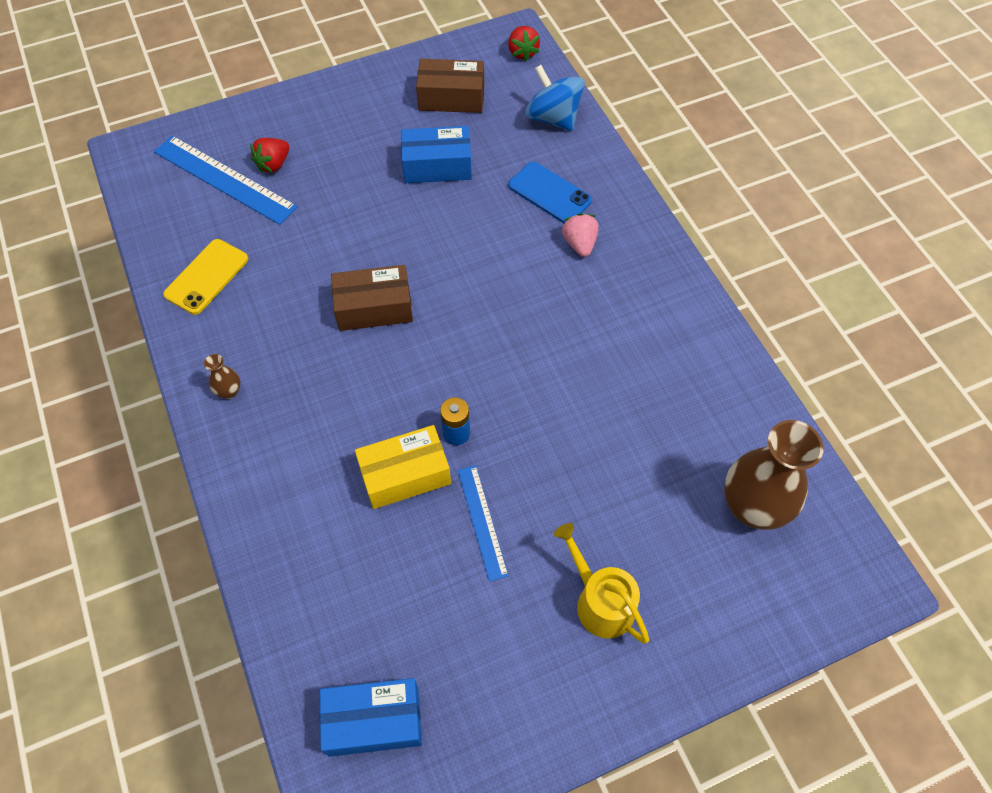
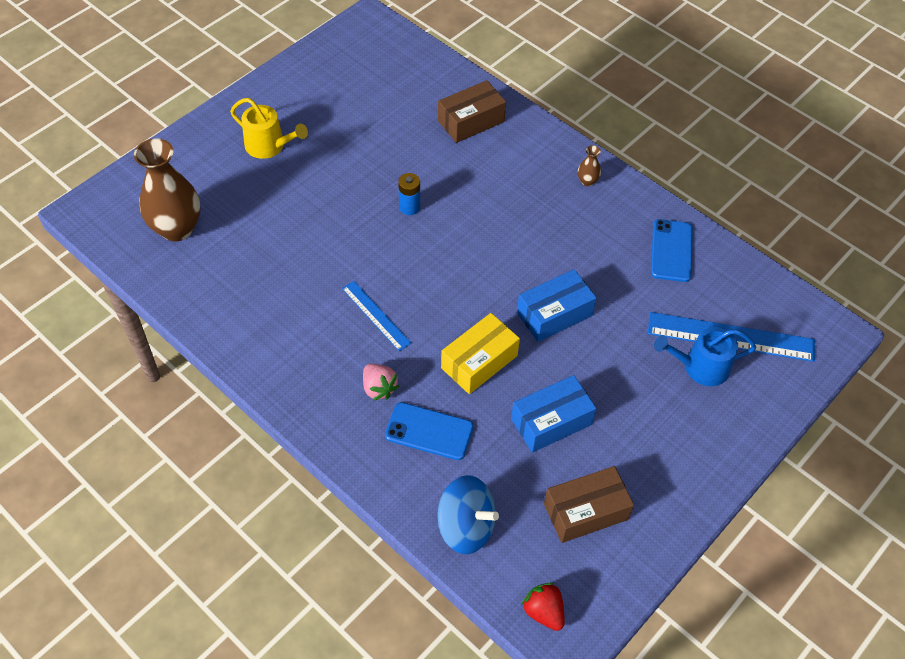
camera: 155 degrees right, 5 degrees down
yellow phone [163,239,248,315] -> blue phone [651,219,693,282]
red strawberry [250,138,289,173] -> blue watering can [654,327,756,386]
blue box [320,678,422,757] -> blue box moved to [517,269,597,342]
brown box [331,265,413,331] -> brown box moved to [438,80,506,143]
yellow box [355,425,451,509] -> yellow box moved to [441,313,520,394]
blue ruler [458,465,509,582] -> blue ruler moved to [342,281,412,351]

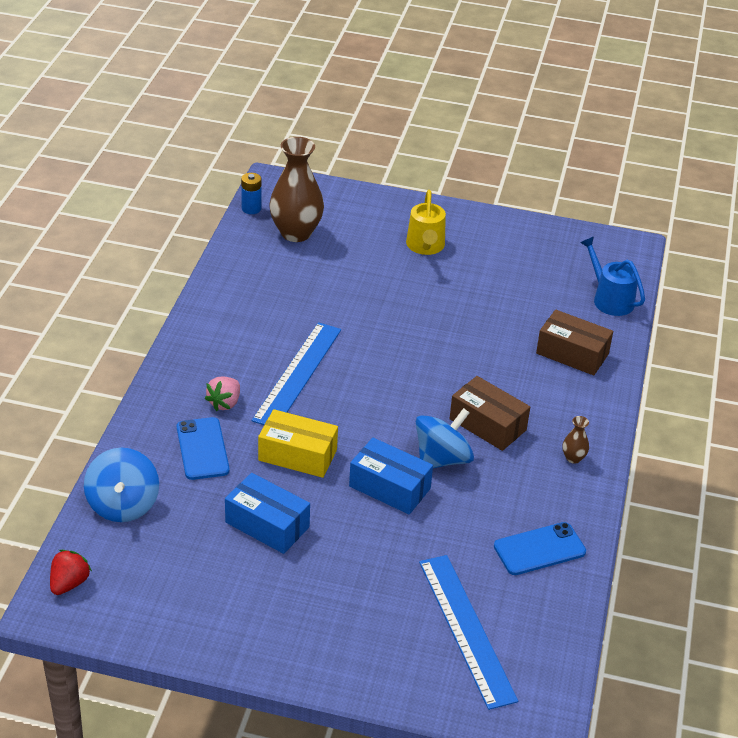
camera: 60 degrees right, 15 degrees down
blue ruler [342,281,412,351] -> blue ruler [252,322,341,425], size x1.70
blue battery [398,173,420,215] -> blue battery moved to [241,173,261,214]
brown box [544,466,634,543] -> brown box moved to [449,376,530,451]
blue watering can [654,327,756,386] -> blue watering can moved to [580,237,645,316]
none -> blue spinning top [416,408,474,468]

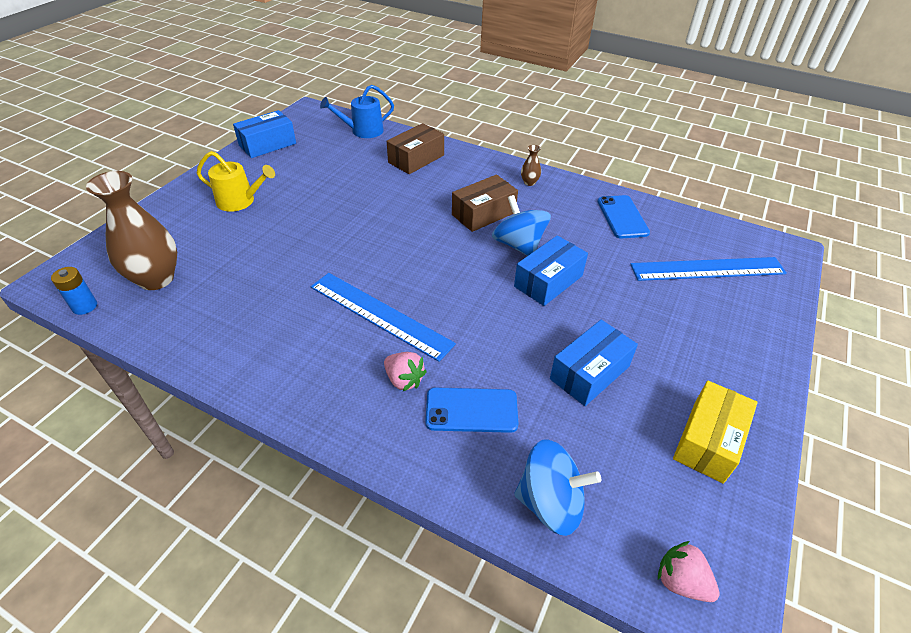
camera: 75 degrees left, 5 degrees up
red strawberry [50,550,92,595] -> pink strawberry [658,541,720,602]
yellow box [258,409,338,478] -> yellow box moved to [673,381,758,484]
none -> blue box [233,110,296,158]

